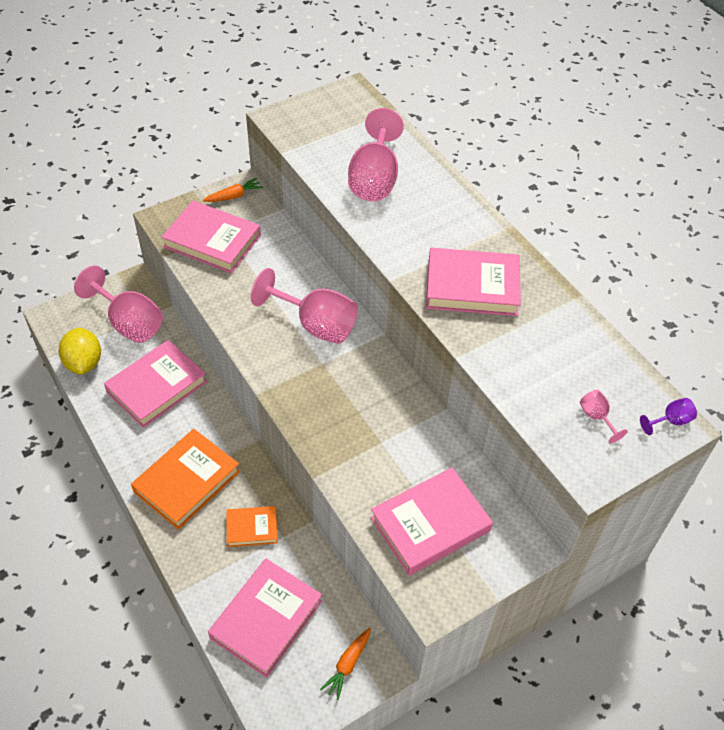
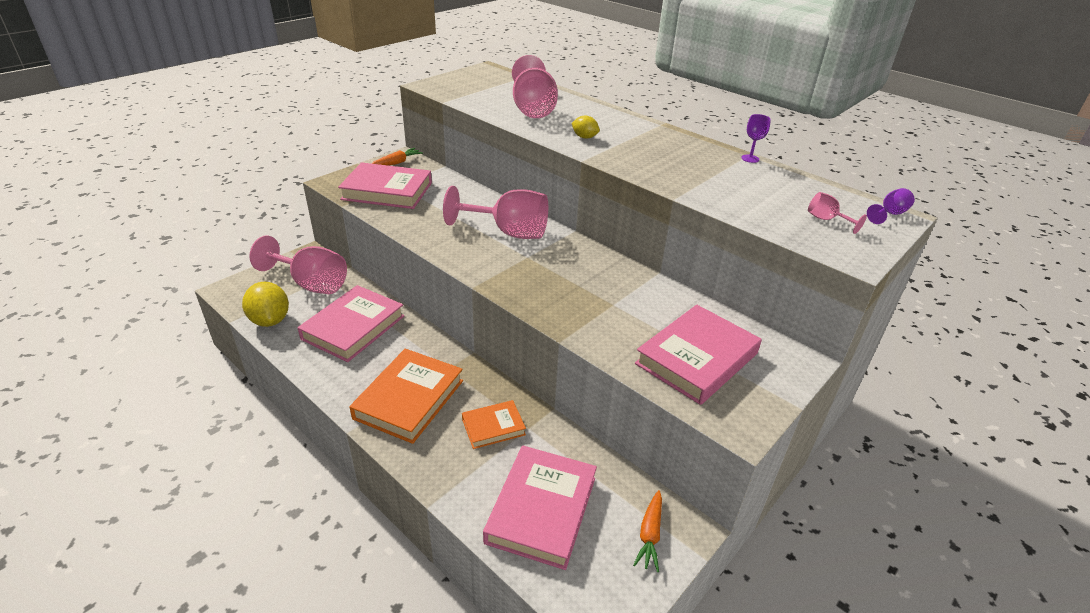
camera: 15 degrees left, 15 degrees down
pink book [426,248,521,316] -> none
none -> yellow lemon [572,116,600,139]
none -> purple goblet [741,114,771,163]

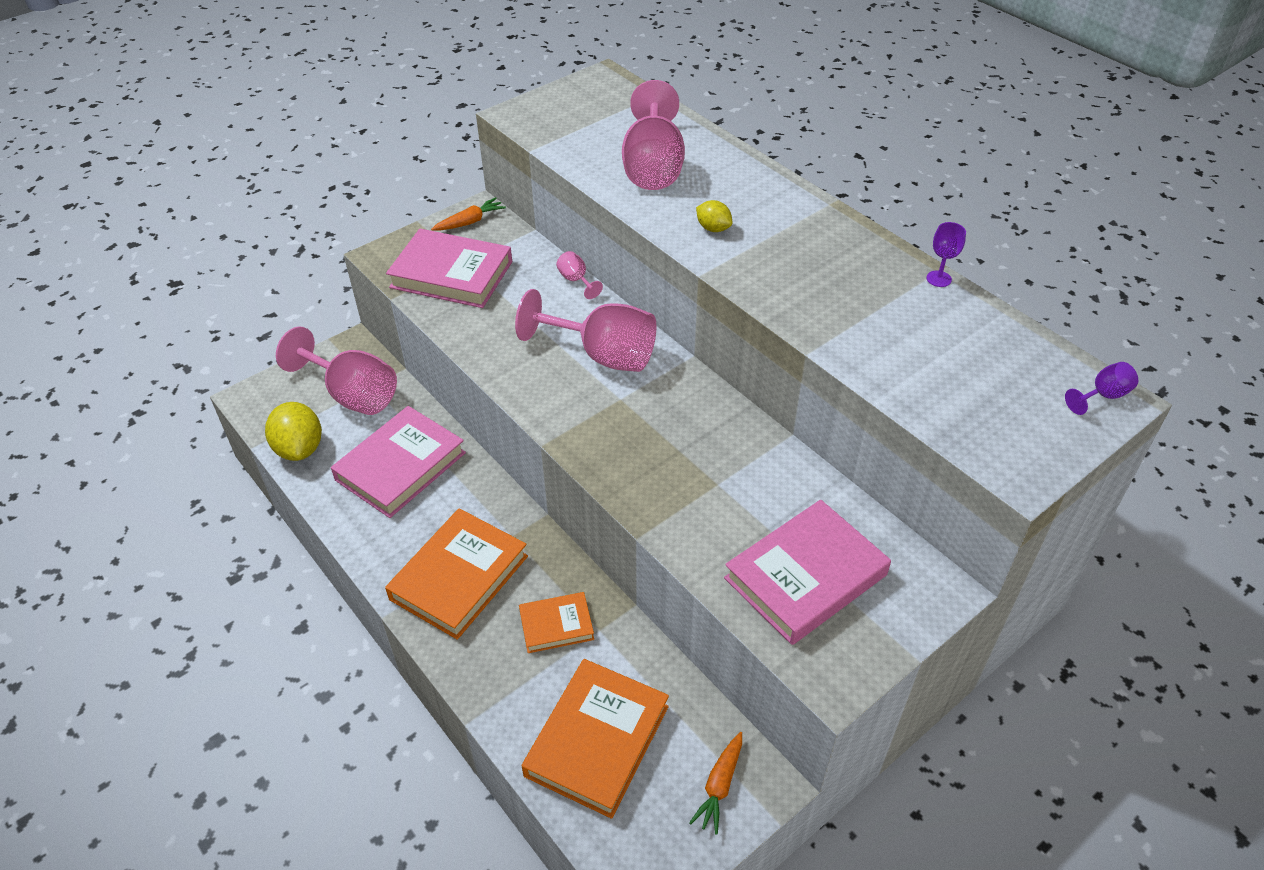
camera: 10 degrees right, 10 degrees up
pink book [483,446,597,570] -> orange book [522,659,669,819]
pink goblet [808,192,867,234] -> pink goblet moved to [556,251,603,299]

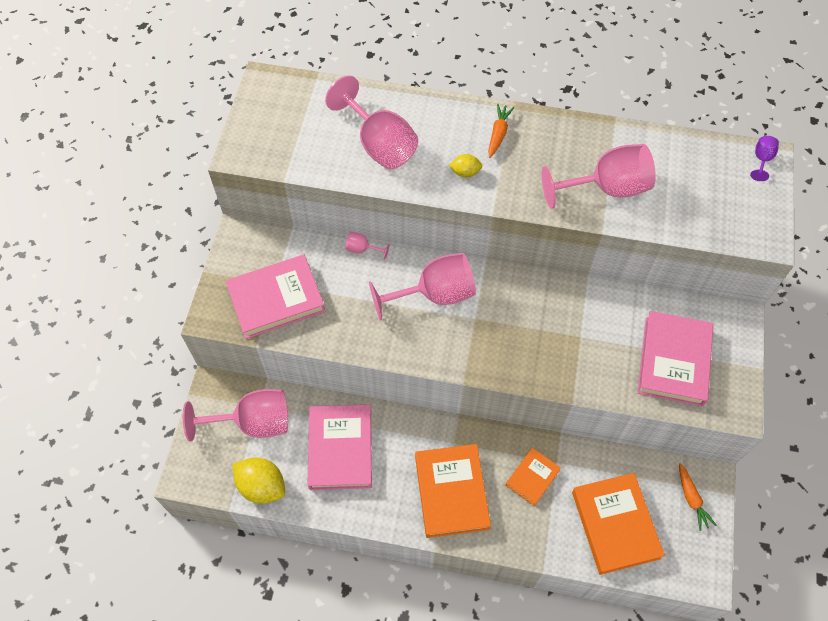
camera: 40 degrees left, 15 degrees up
orange carrot [431,197,506,231] -> orange carrot moved to [488,104,514,158]
purple goblet [926,222,966,287] -> none
none -> pink goblet [541,144,656,209]

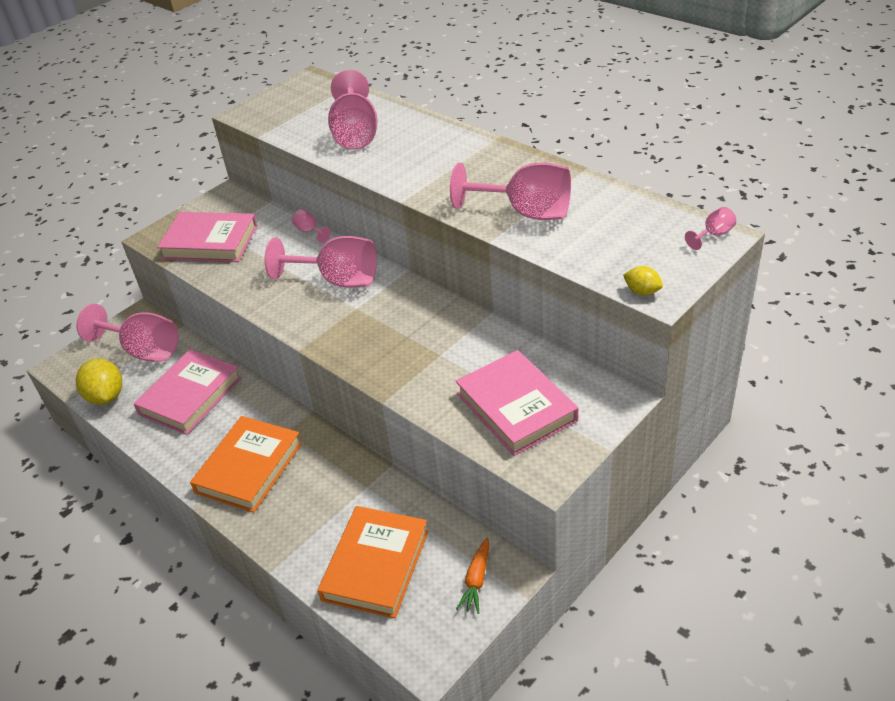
camera: 35 degrees right, 20 degrees down
yellow lemon [449,154,482,177] -> yellow lemon moved to [623,266,663,295]
orange carrot [488,104,514,158] -> none
orange book [505,448,561,506] -> none
pink book [637,311,714,407] -> pink book turned 75 degrees counterclockwise [455,350,578,456]
purple goblet [750,136,779,181] -> pink goblet [685,207,736,250]

